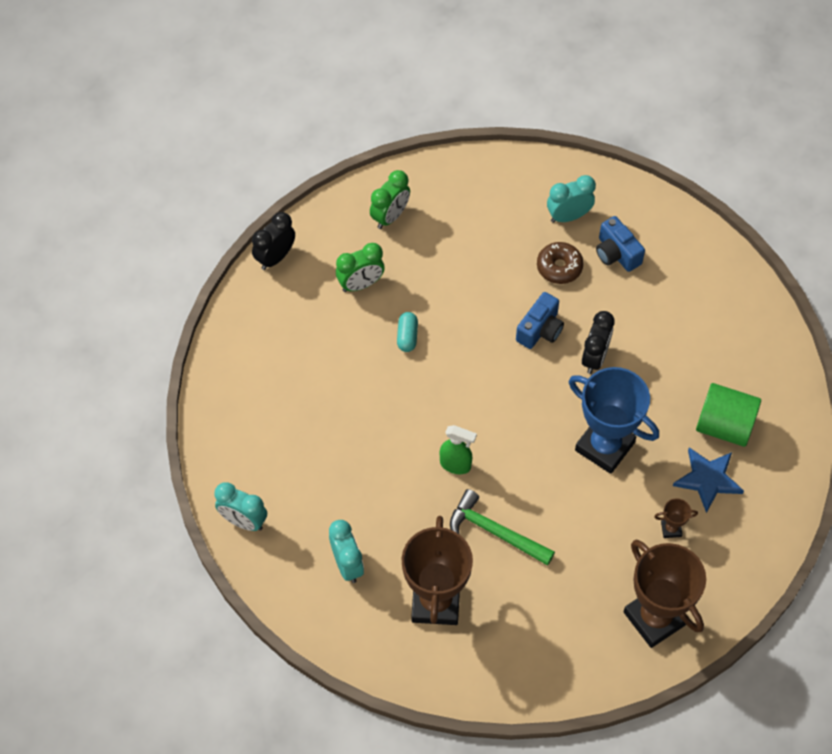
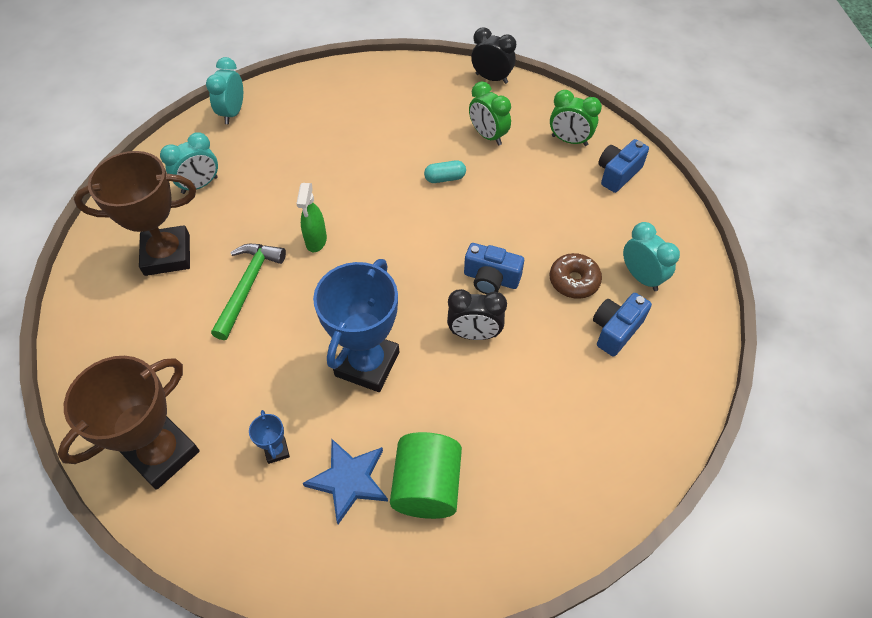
camera: 75 degrees right, 5 degrees down
brown trophy [654,498,698,538] -> blue trophy [249,410,290,464]
none -> blue camera [598,139,649,193]

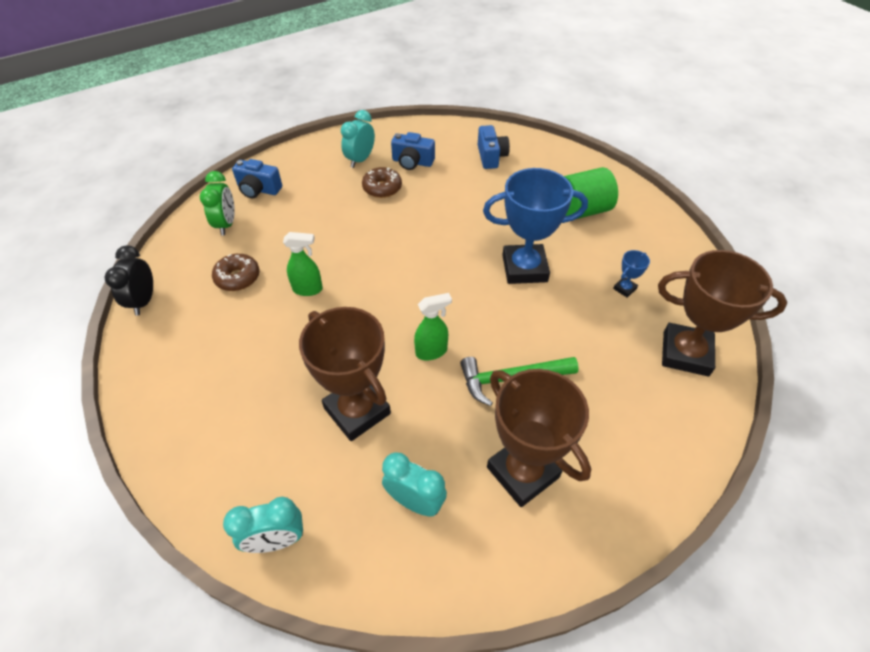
camera: 115 degrees left, 5 degrees down
blue star [303,439,388,524] -> none
turquoise capsule [424,160,466,183] -> green spray bottle [283,232,323,296]
black clock [447,289,507,340] -> none
blue camera [464,243,524,294] -> blue camera moved to [478,125,510,169]
green clock [469,81,511,146] -> brown donut [212,254,260,291]
none -> brown trophy [299,307,391,441]

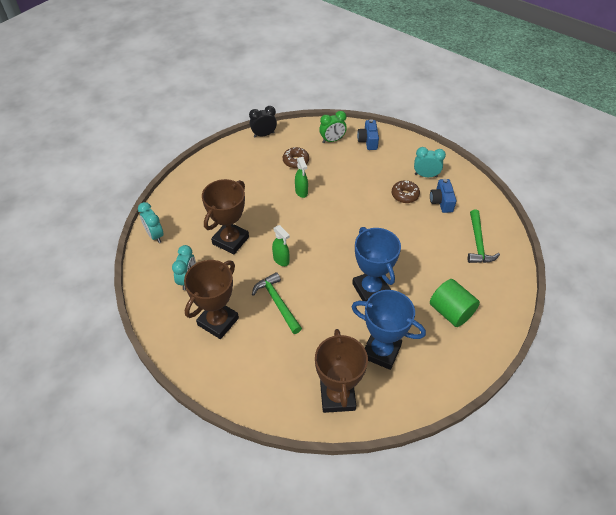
camera: 70 degrees right, 0 degrees up
blue camera [478,125,510,169] -> green hammer [468,210,500,263]
blue trophy [613,250,650,298] -> blue trophy [352,290,426,370], size x2.44

